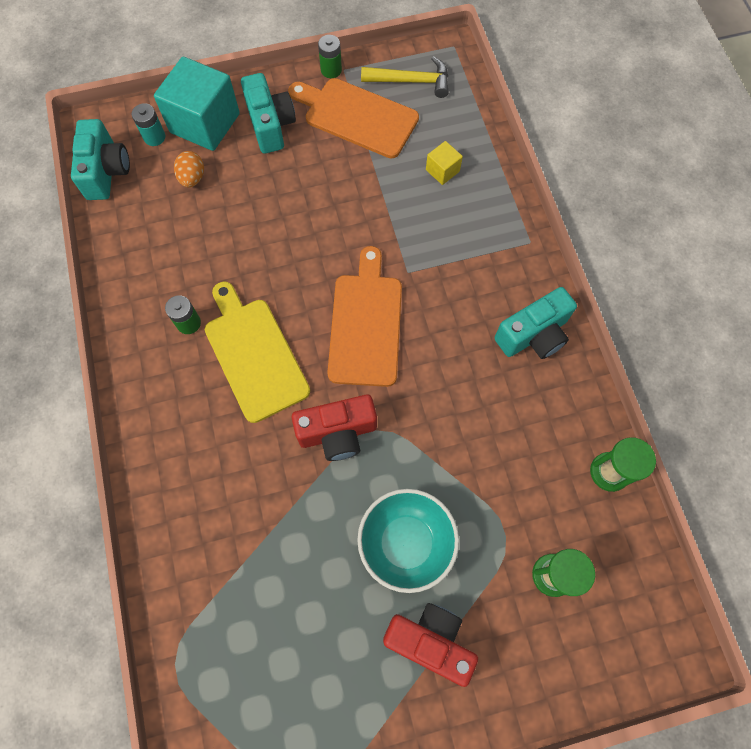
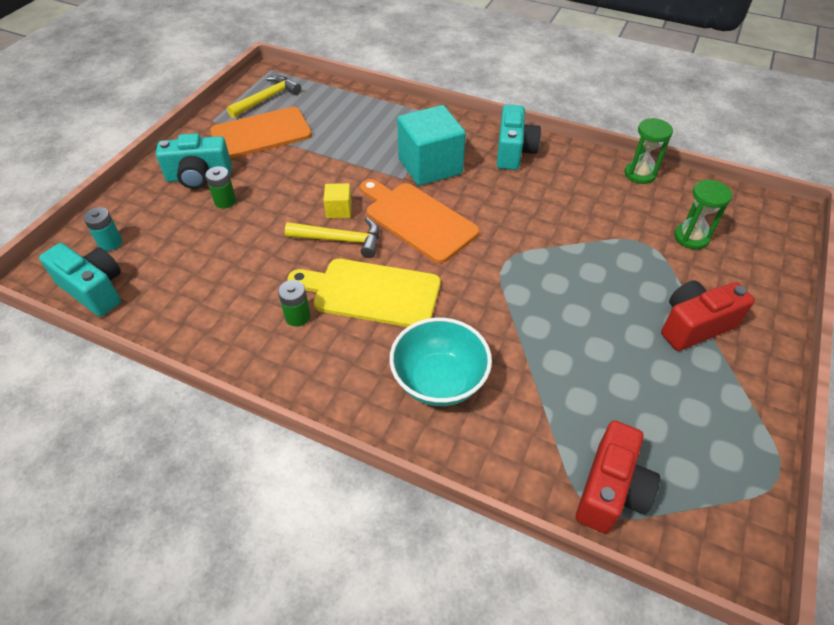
camera: 50 degrees left, 20 degrees down
turquoise cube [154,57,240,151] -> turquoise cube moved to [397,105,466,186]
orange egg [174,151,204,187] -> none
turquoise camera [241,73,296,154] -> turquoise camera turned 150 degrees clockwise [156,133,232,189]
red camera [291,395,377,461] -> red camera moved to [576,421,660,534]
green battery [318,35,342,78] -> green battery moved to [205,166,236,209]
turquoise bowl [357,489,459,593] -> turquoise bowl moved to [389,318,492,406]
yellow cube [426,141,463,185] -> yellow cube moved to [323,183,352,218]
none -> yellow hammer [285,217,380,258]

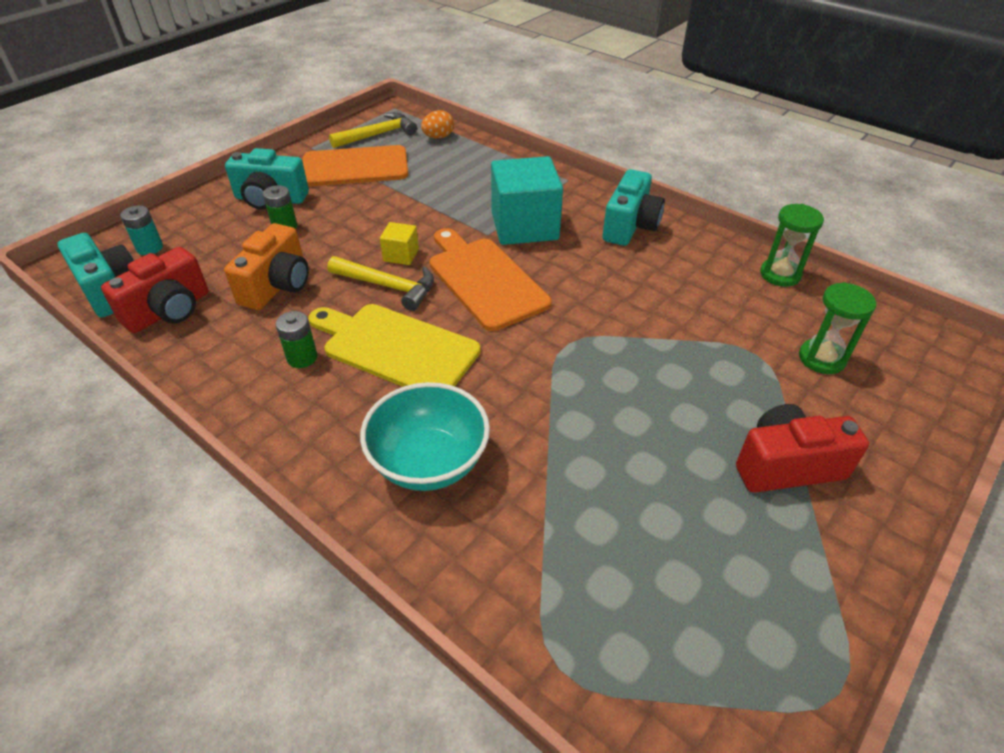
camera: 15 degrees right, 5 degrees down
red camera [576,421,660,534] -> red camera moved to [101,247,209,333]
none -> orange camera [224,223,309,310]
none -> orange egg [421,110,454,138]

